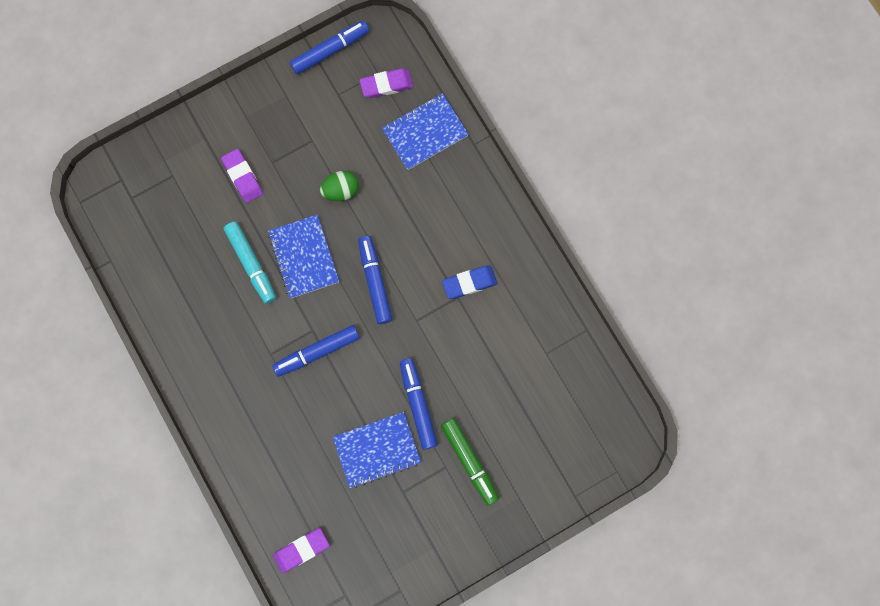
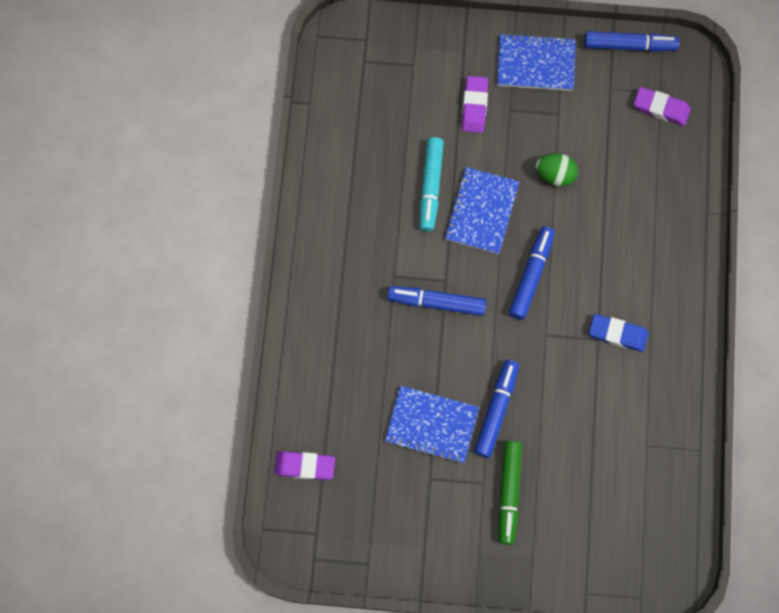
camera: 35 degrees right, 5 degrees down
blue notebook [382,93,469,170] -> blue notebook moved to [497,33,576,91]

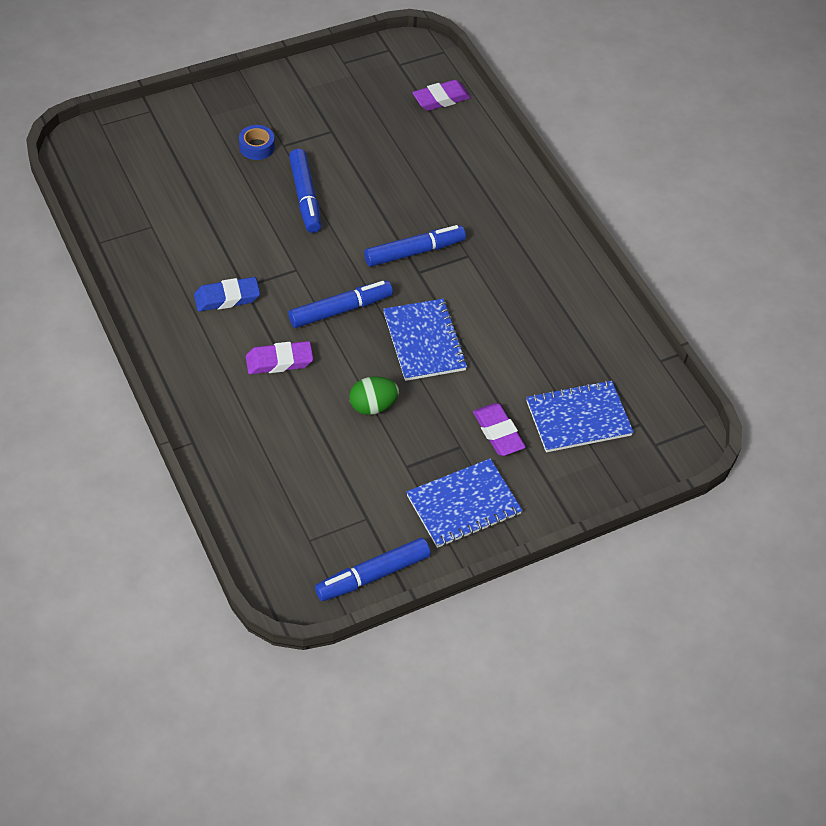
camera: 145 degrees right, 20 degrees down
blue notebook [385,386,479,464] -> blue notebook moved to [526,380,634,452]
turquoise marker [420,137,444,231] -> none
green marker [498,441,522,545] -> blue tape [239,125,275,160]
blue marker [509,226,555,320] -> blue marker turned 105 degrees counterclockwise [288,280,393,328]
purple eraser [634,87,691,126] -> purple eraser moved to [246,341,313,374]

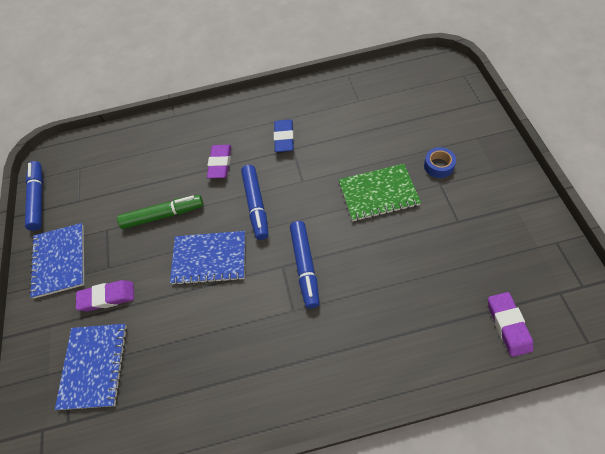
camera: 115 degrees right, 5 degrees up
blue marker [289,149,321,233] -> green notebook [339,164,421,221]
green egg [349,376,399,415] -> green marker [117,195,203,229]

